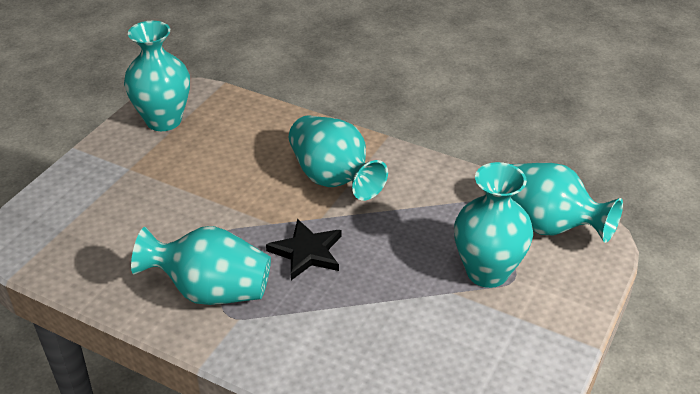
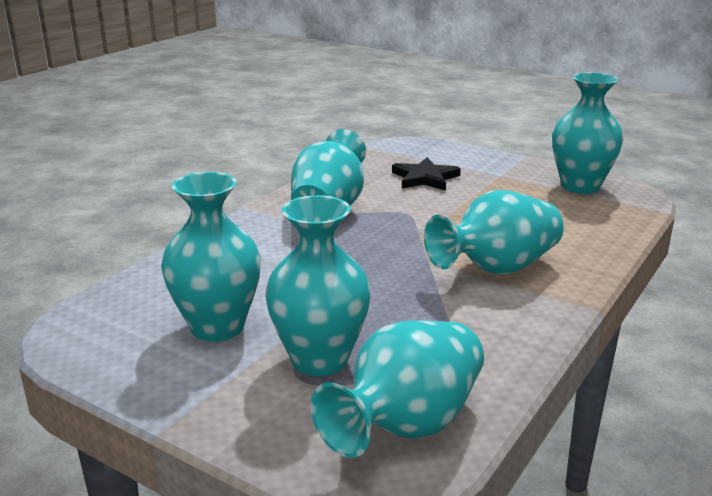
camera: 95 degrees right, 15 degrees down
black star [266,219,341,280] -> black star moved to [392,157,461,191]
none -> turquoise vase [161,172,261,342]

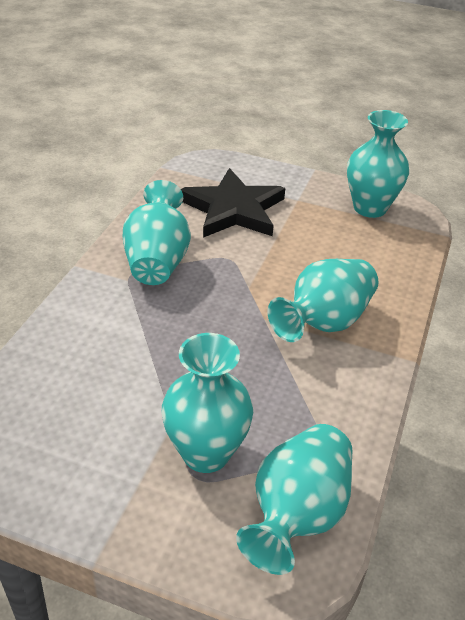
camera: 15 degrees left, 15 degrees up
turquoise vase [161,172,261,342] -> none
black star [392,157,461,191] -> black star [181,168,285,238], size x1.70

